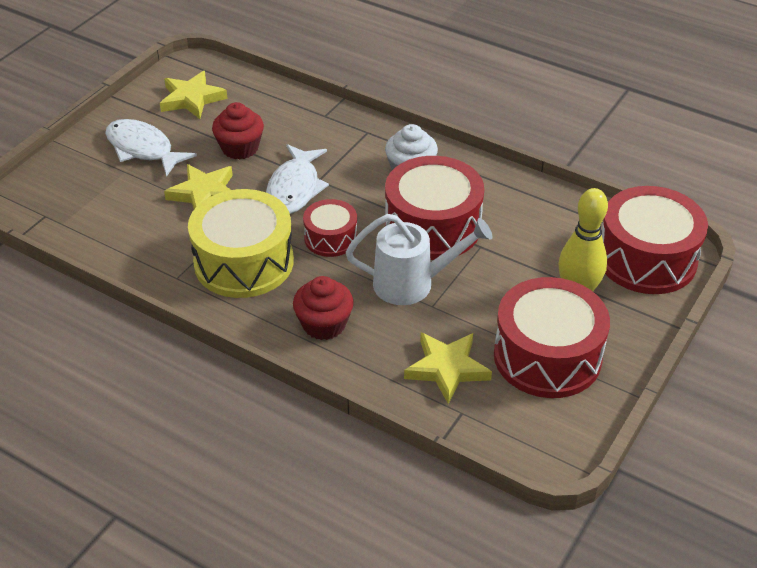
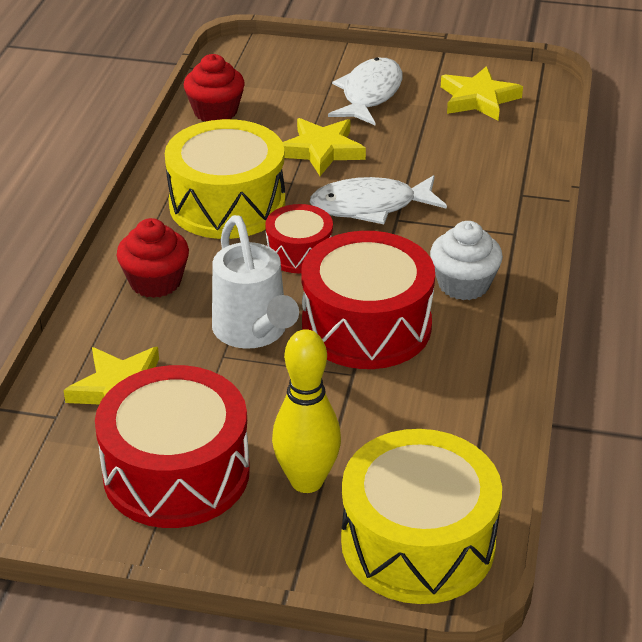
camera: 70 degrees right, 5 degrees down
red cupcake [212,102,264,160] -> red cupcake moved to [184,54,245,122]
red drum [602,186,708,294] -> yellow drum [341,429,502,604]

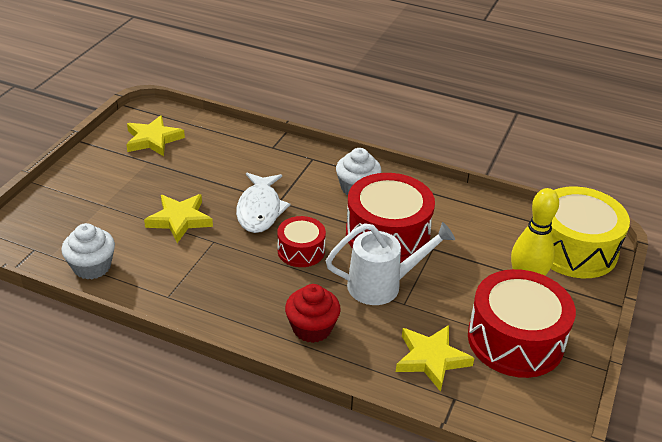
camera: 80 degrees left, 0 degrees up
yellow drum [165,119,285,239] -> none
red cupcake [184,54,245,122] -> white cupcake [61,223,115,279]
white fish [328,58,402,125] -> none

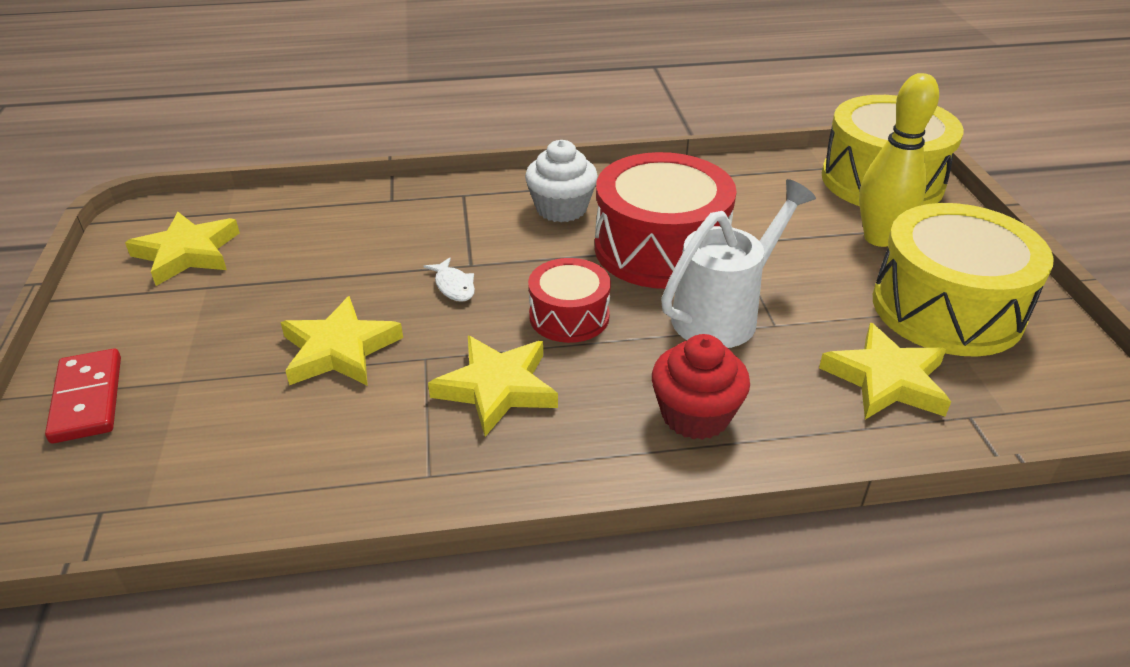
camera: 30 degrees left, 0 degrees up
white cupcake [61,223,115,279] -> none
white fish [236,173,290,233] -> white fish [424,258,475,302], size x0.46
red drum [468,269,576,378] -> yellow drum [873,203,1054,357]
none -> red domino [45,348,121,444]
none -> yellow star [428,336,558,437]

